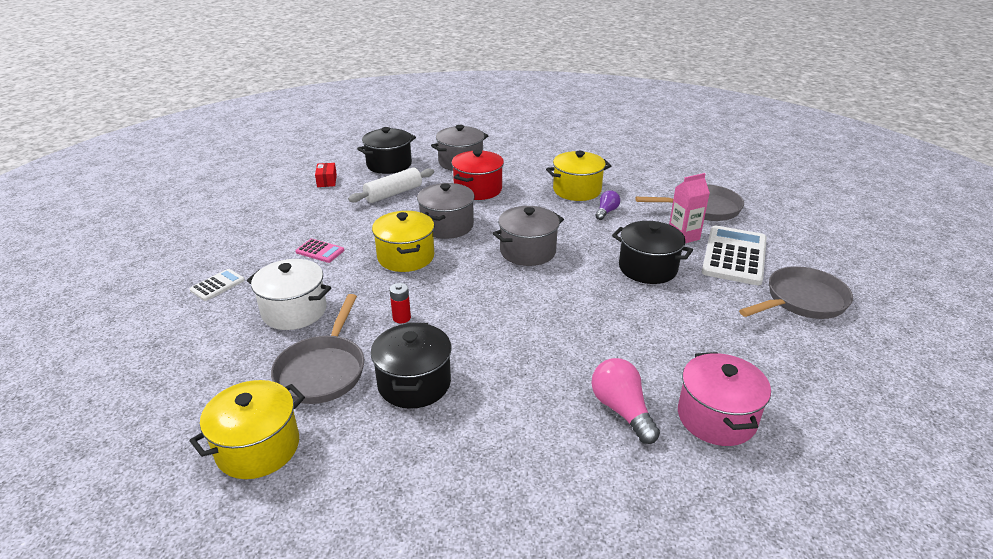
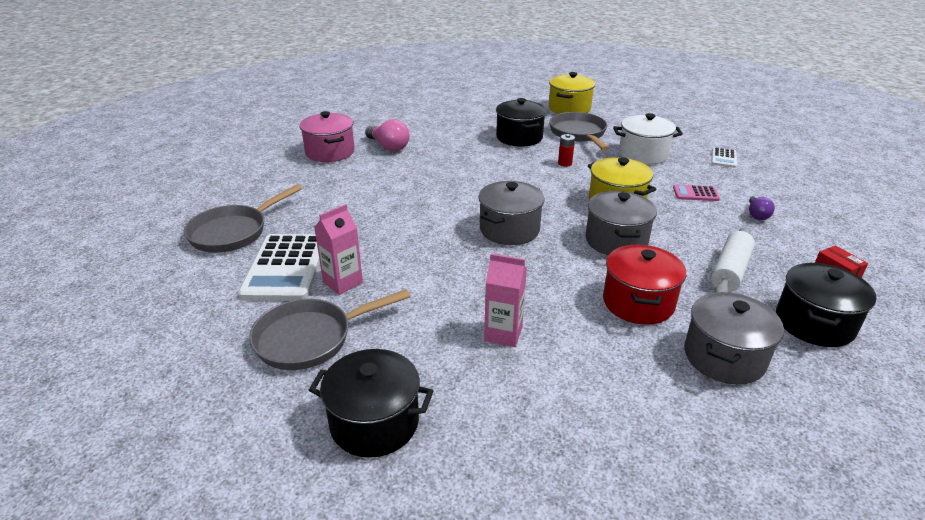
camera: 160 degrees right, 0 degrees up
yellow pot [546,151,611,201] -> pink carton [484,254,527,347]
purple light bulb [595,190,620,220] -> purple light bulb moved to [749,196,775,220]
black pot [612,221,693,284] -> black pot moved to [309,349,433,458]

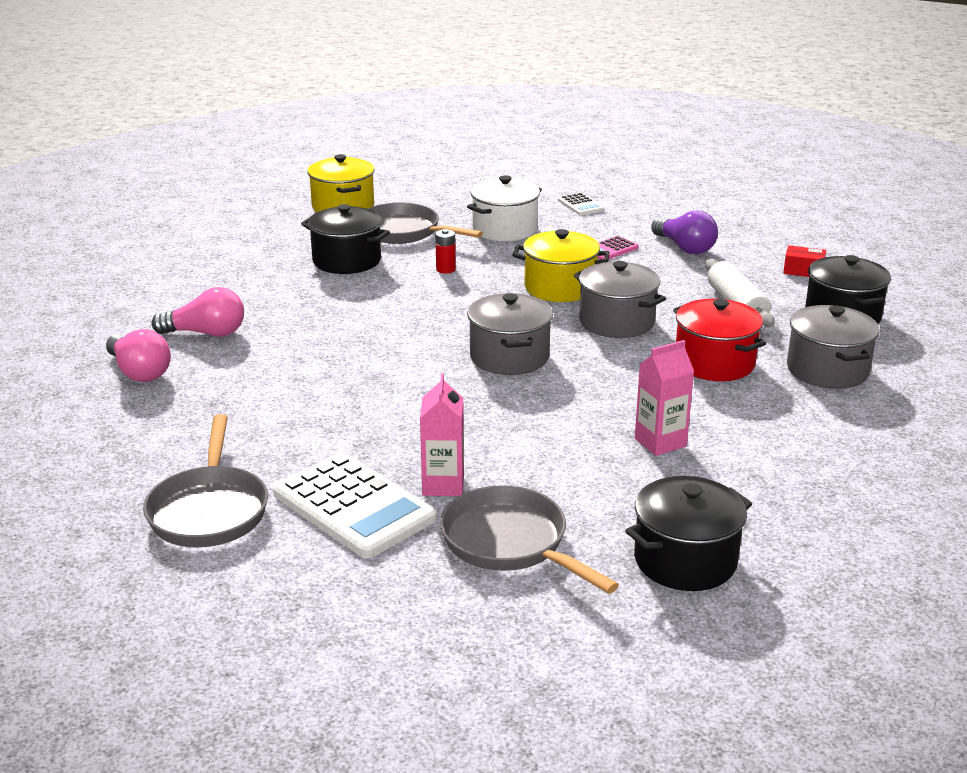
camera: 45 degrees left, 5 degrees down
grey pan [249,289,410,370] -> grey pan turned 120 degrees clockwise [440,485,619,594]
pink pot [299,111,355,162] -> pink light bulb [106,329,171,382]
purple light bulb [749,196,775,220] -> purple light bulb [651,210,718,254], size x1.62

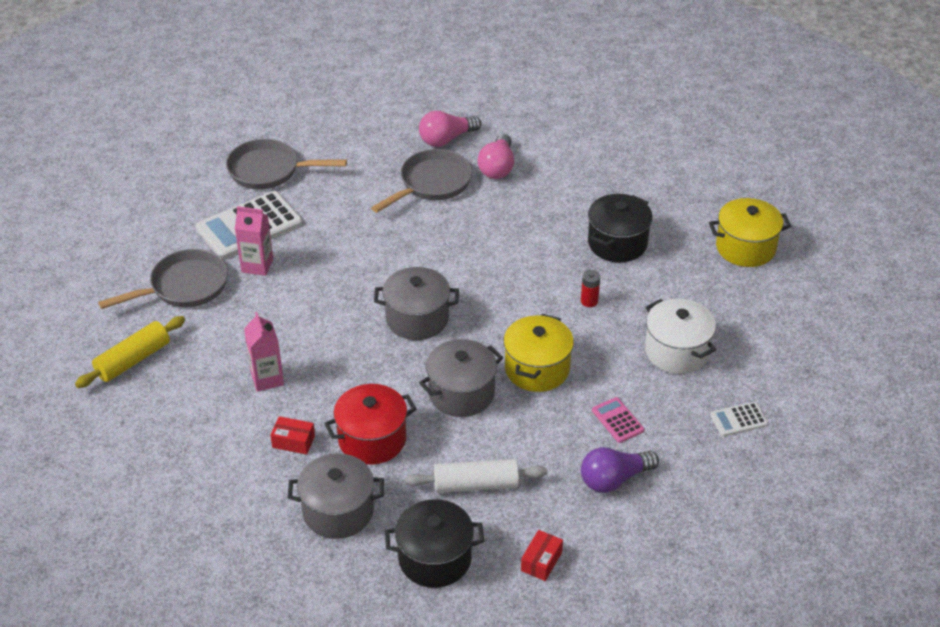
camera: 100 degrees right, 15 degrees up
grey pan [368,203,483,244] -> grey pan moved to [371,149,472,213]
black pot [625,476,752,591] -> yellow rolling pin [75,316,185,388]
none -> red box [270,416,315,455]

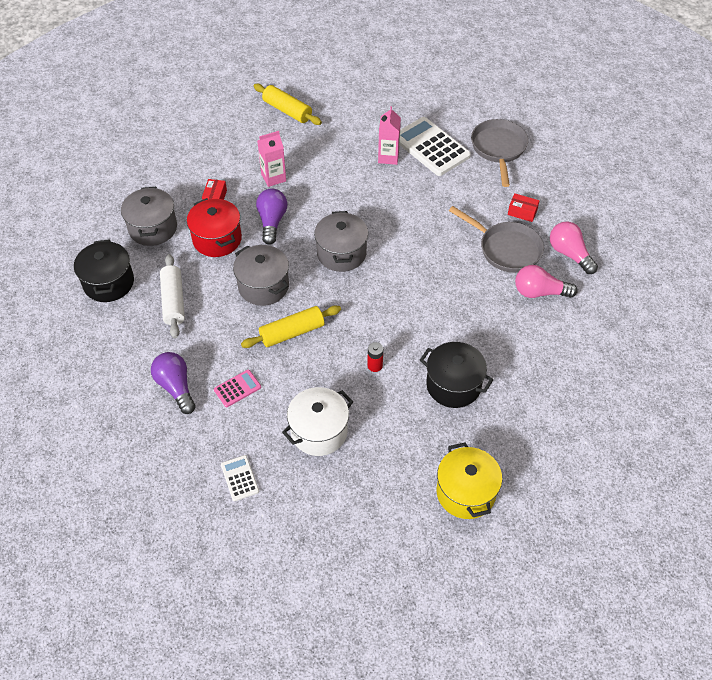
camera: 85 degrees right, 10 degrees up
grey pan [98,249,228,309] -> none
yellow pot [503,314,574,392] -> yellow rolling pin [241,305,341,348]
red box [521,530,563,581] -> red box moved to [508,193,540,222]
none -> purple light bulb [256,188,287,245]

